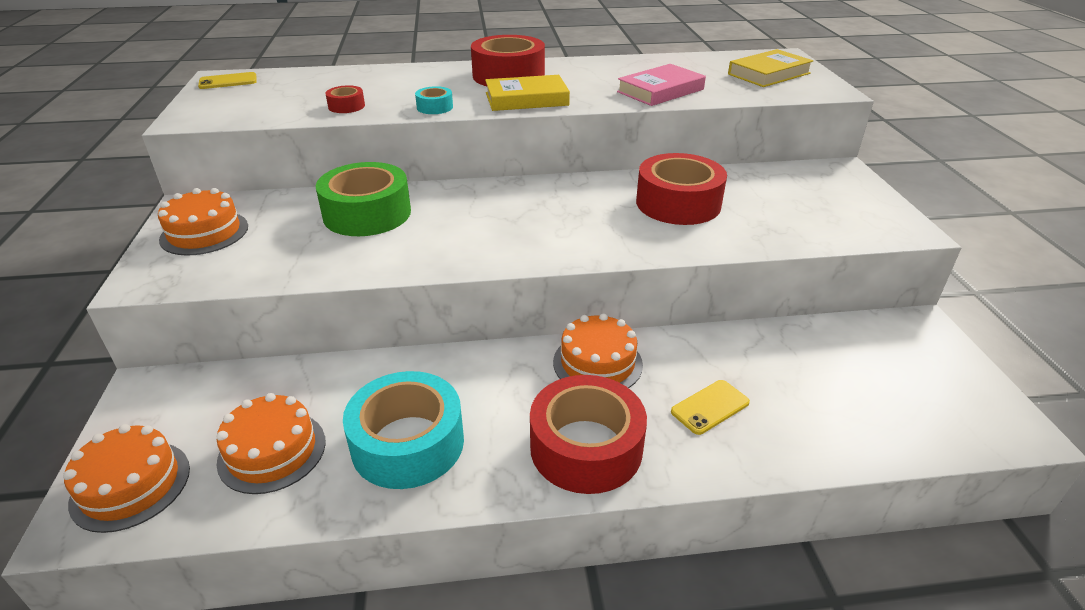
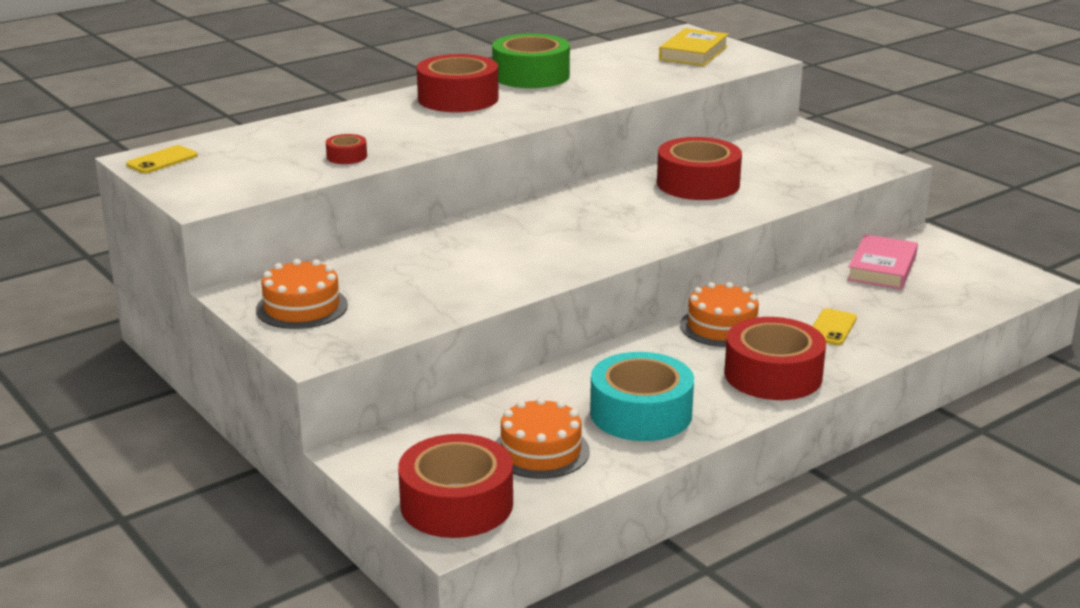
camera: 30 degrees left, 10 degrees down
orange cake [63,424,190,533] -> red tape [398,434,513,538]
green tape [316,162,411,236] -> green tape moved to [492,33,570,88]
turquoise tape [415,86,453,114] -> none
yellow book [485,75,570,111] -> none
pink book [617,64,706,106] -> pink book moved to [847,234,918,289]

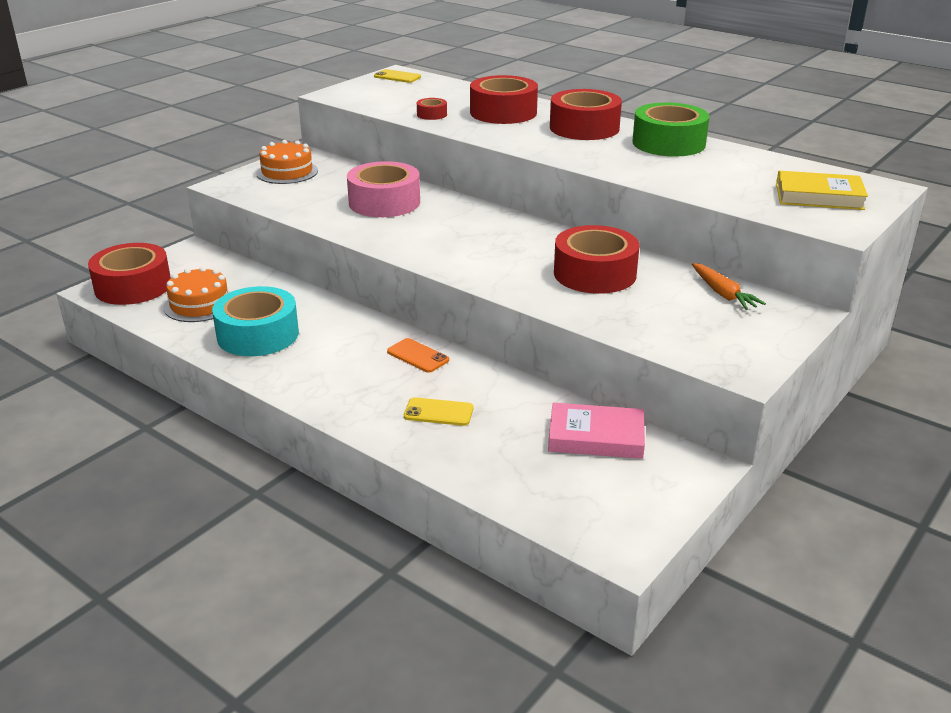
camera: 75 degrees right, 5 degrees up
orange cake [680,282,759,347] -> orange phone [387,338,449,373]
red tape [724,317,826,400] -> red tape moved to [470,75,538,124]
none -> pink tape [347,161,420,217]
none -> orange carrot [692,263,766,310]

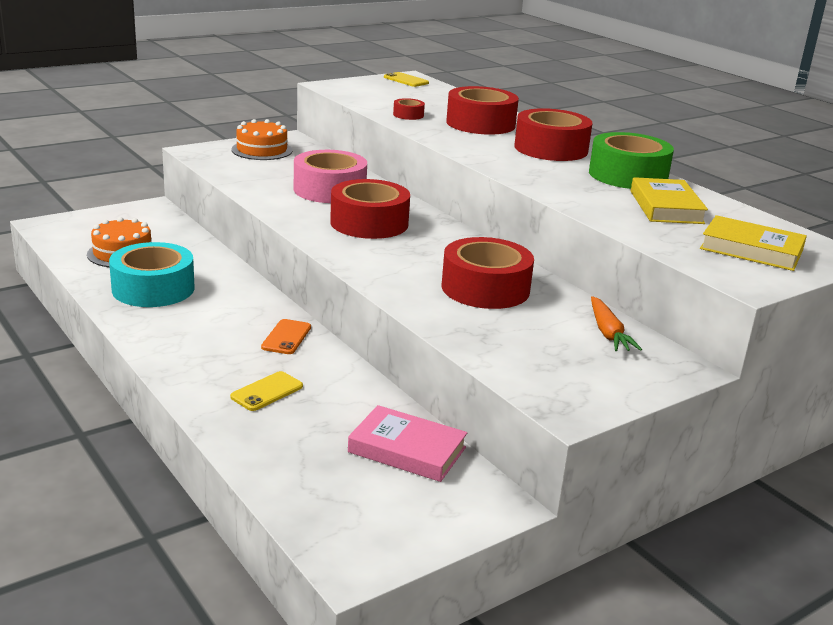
camera: 15 degrees right, 5 degrees down
red tape [88,243,171,305] -> red tape moved to [330,179,410,239]
orange phone [387,338,449,373] -> orange phone turned 45 degrees clockwise [261,319,311,354]
yellow phone [404,397,473,426] -> yellow phone turned 75 degrees counterclockwise [230,371,303,411]
none -> yellow book [631,177,708,224]

